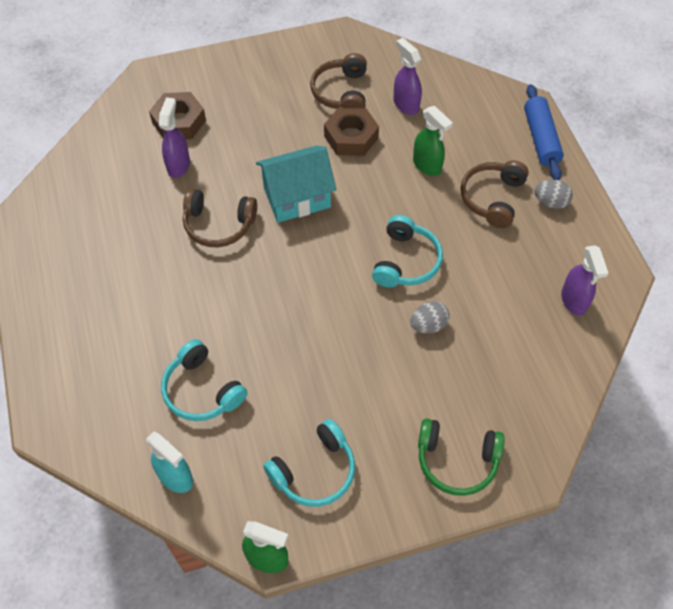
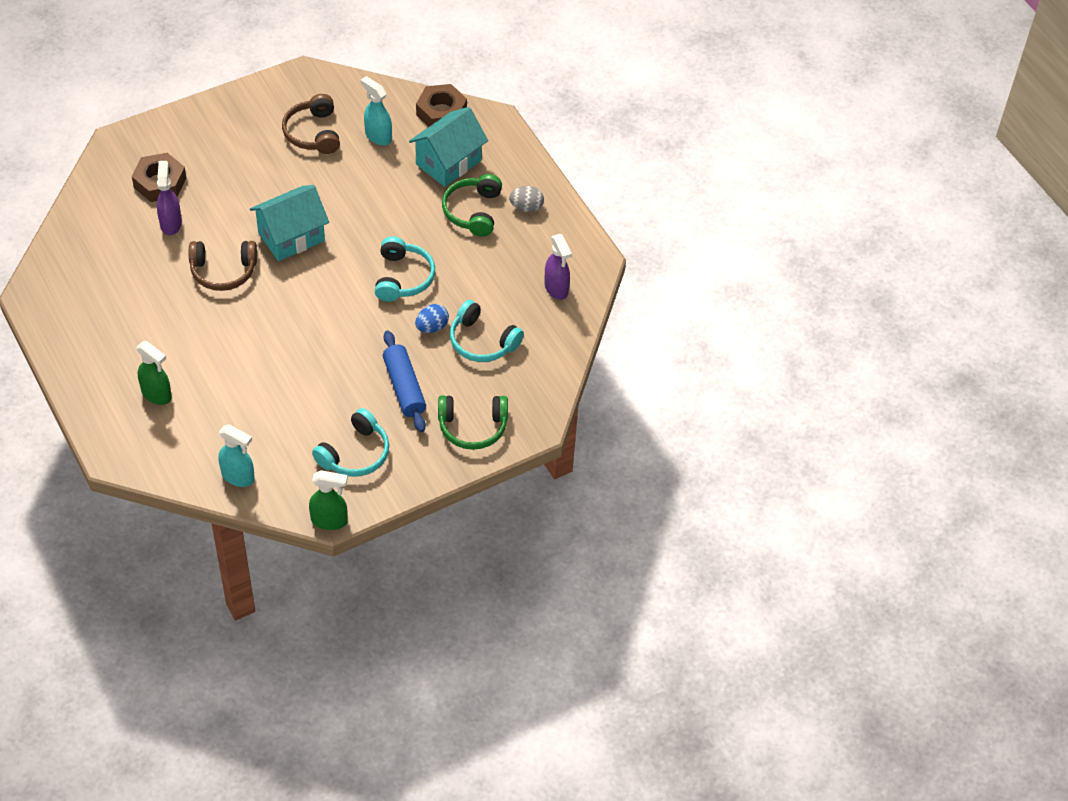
camera: 15 degrees left, 5 degrees down
turquoise headphones [161,339,247,421] -> turquoise headphones moved to [450,300,524,362]
brown nut [324,107,379,156] -> brown nut moved to [416,84,467,127]
purple spray bottle [393,38,422,115] -> turquoise spray bottle [360,76,392,146]
grey egg [411,301,450,333] -> blue egg [415,304,449,333]
green spray bottle [413,106,453,176] -> green spray bottle moved to [136,341,172,405]
brown headphones [461,160,529,228] -> green headphones [442,174,502,237]
blue rolling pin [524,84,564,180] -> blue rolling pin moved to [383,330,426,432]
none -> turquoise house [409,107,488,187]

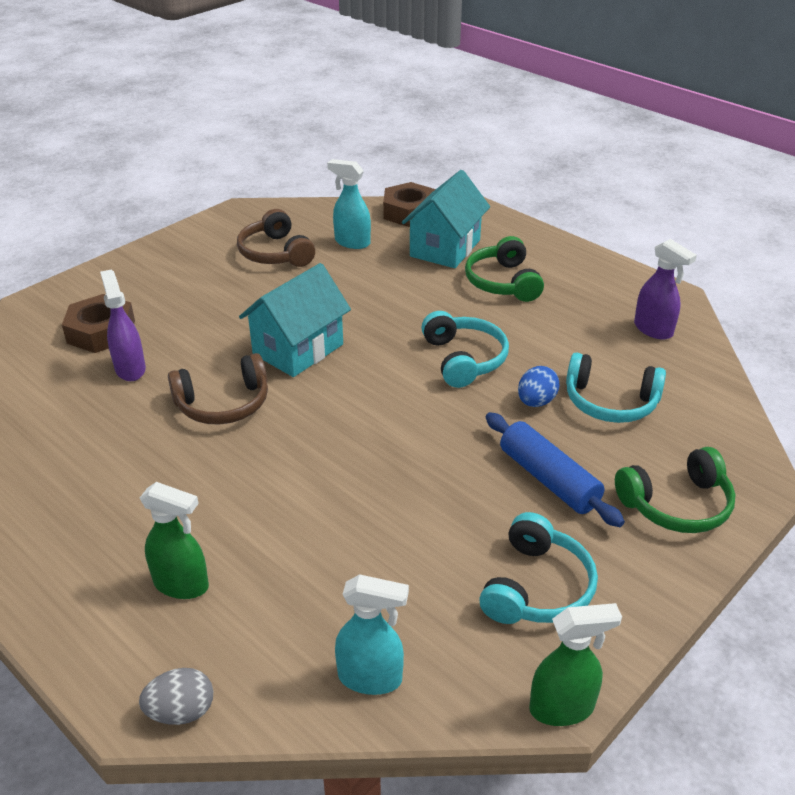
camera: 15 degrees left, 15 degrees down
grey egg [509,186,544,212] -> grey egg moved to [139,668,213,725]

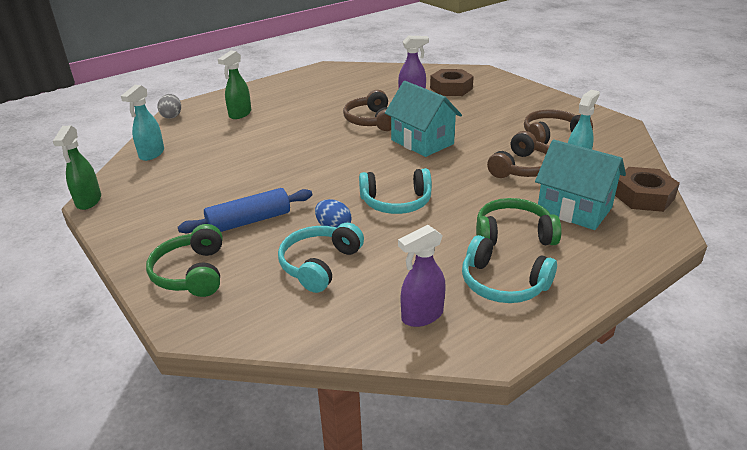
camera: 100 degrees right, 5 degrees down
turquoise headphones [479,512,598,624] -> turquoise headphones moved to [462,235,557,303]
none -> brown headphones [487,131,549,178]

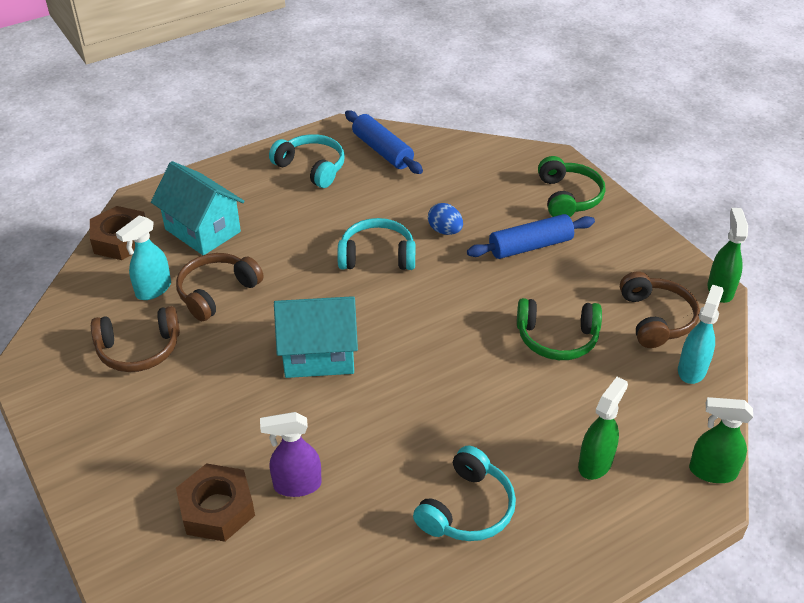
camera: 175 degrees left, 10 degrees up
grey egg [157,94,181,119] -> green spray bottle [689,397,753,483]
turquoise headphones [278,223,364,293] -> turquoise headphones moved to [413,446,516,541]
brown headphones [343,90,391,131] -> brown headphones moved to [620,271,700,348]
turquoise house [385,81,462,157] -> turquoise house turned 60 degrees counterclockwise [274,296,358,378]
purple spray bottle [398,225,446,327] -> blue rolling pin [345,110,423,174]
green headphones [476,198,562,246] -> green headphones moved to [517,298,602,360]

